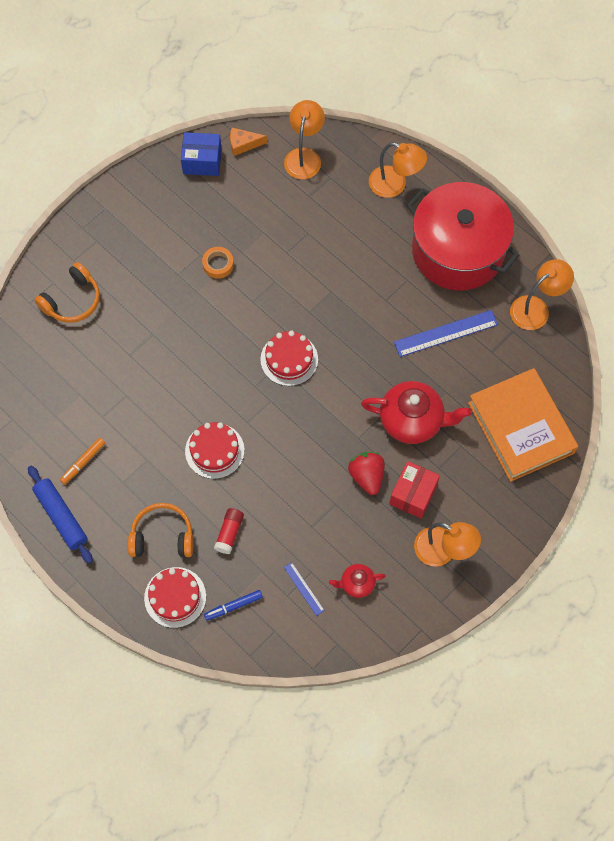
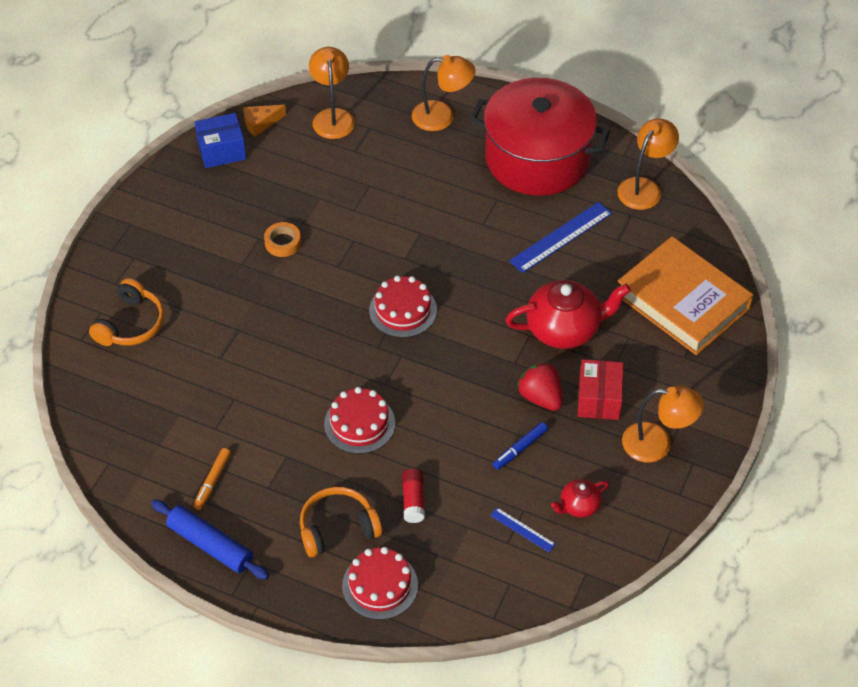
camera: 20 degrees left, 15 degrees down
blue marker [204,590,263,621] -> blue marker moved to [493,422,548,470]

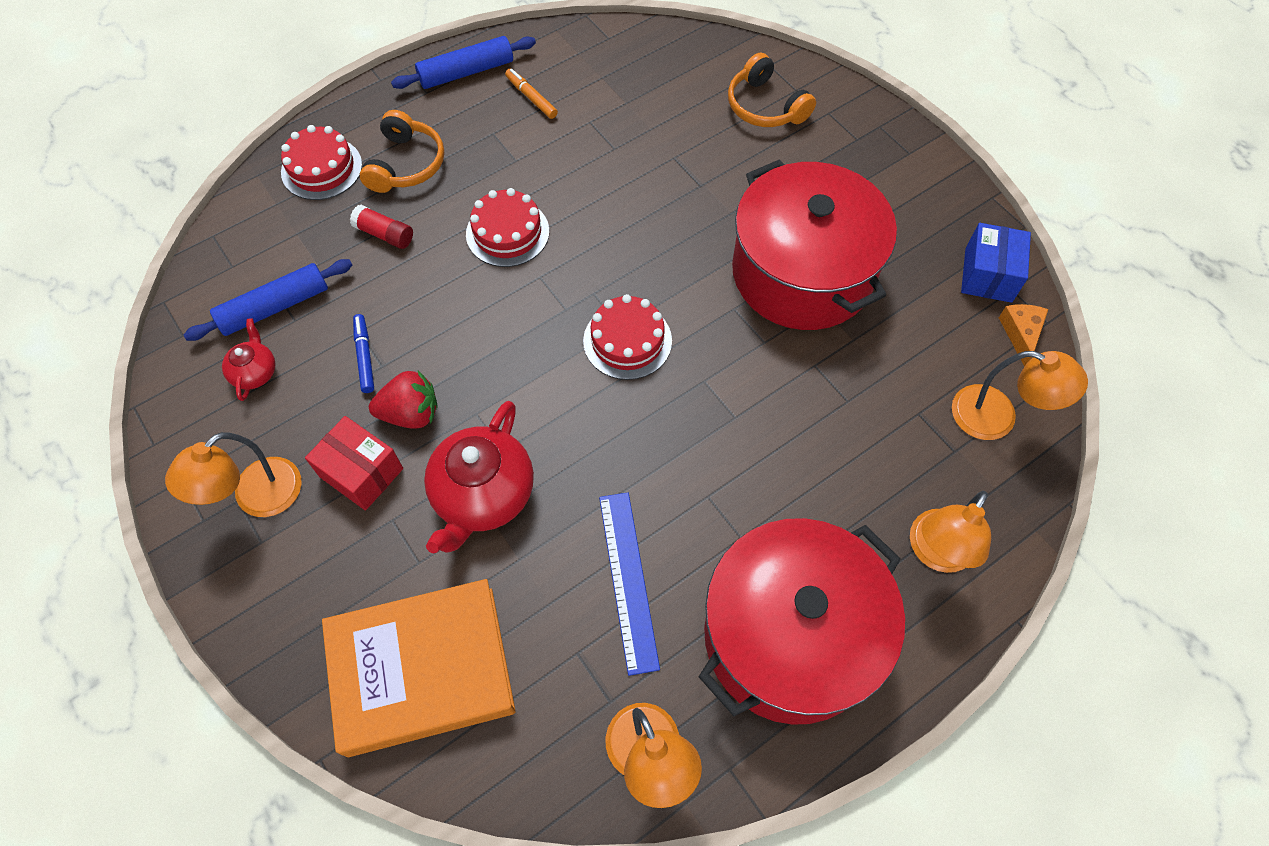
camera: 120 degrees right, 10 degrees up
orange tape [264,222,301,257] -> red pot [732,159,897,330]
blue ruler [490,507,556,552] -> blue rolling pin [184,259,352,341]

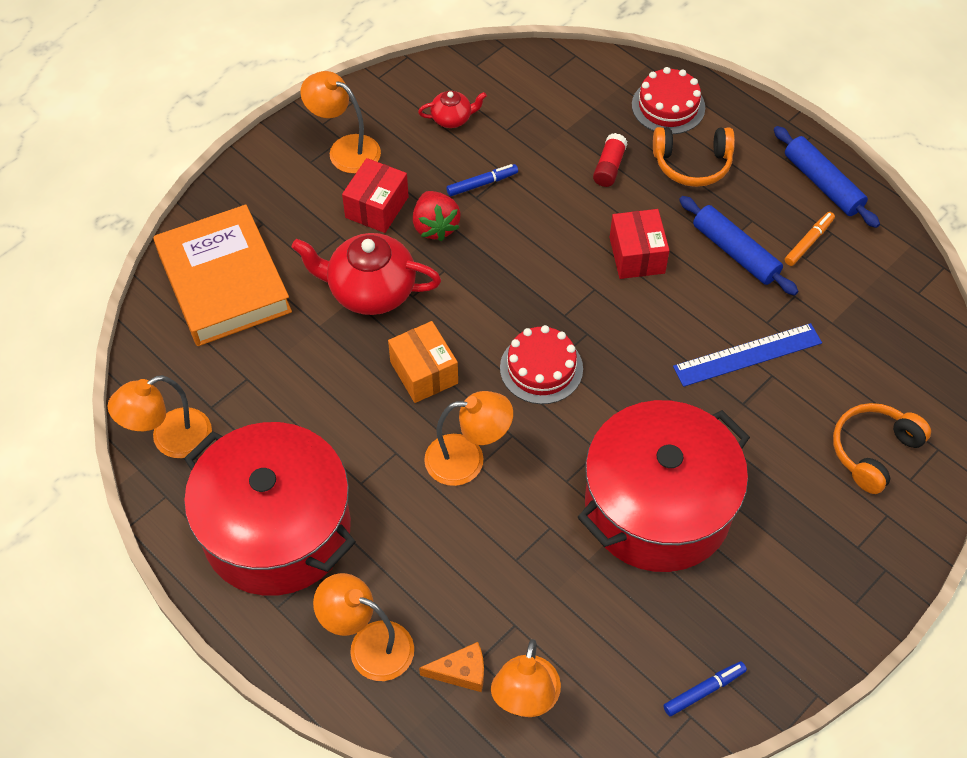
camera: 80 degrees right, 5 degrees down
blue rolling pin [184,259,352,341] -> blue rolling pin moved to [679,196,798,295]
red cake [466,188,549,267] -> red box [610,209,670,279]
blue ruler [599,492,660,676] -> blue ruler moved to [673,323,822,387]
blue box [961,223,1031,303] -> blue marker [663,661,747,716]
orange cheese [999,304,1048,367] -> orange cheese moved to [419,642,484,692]
none -> orange box [388,321,458,403]
none -> orange lamp [424,391,513,486]

